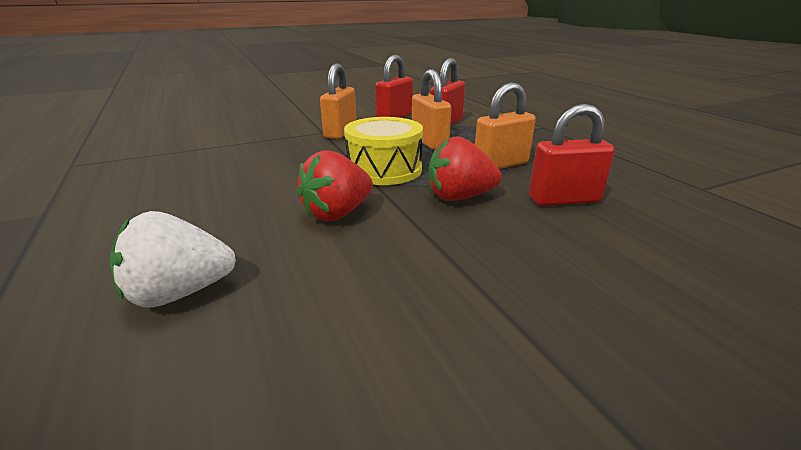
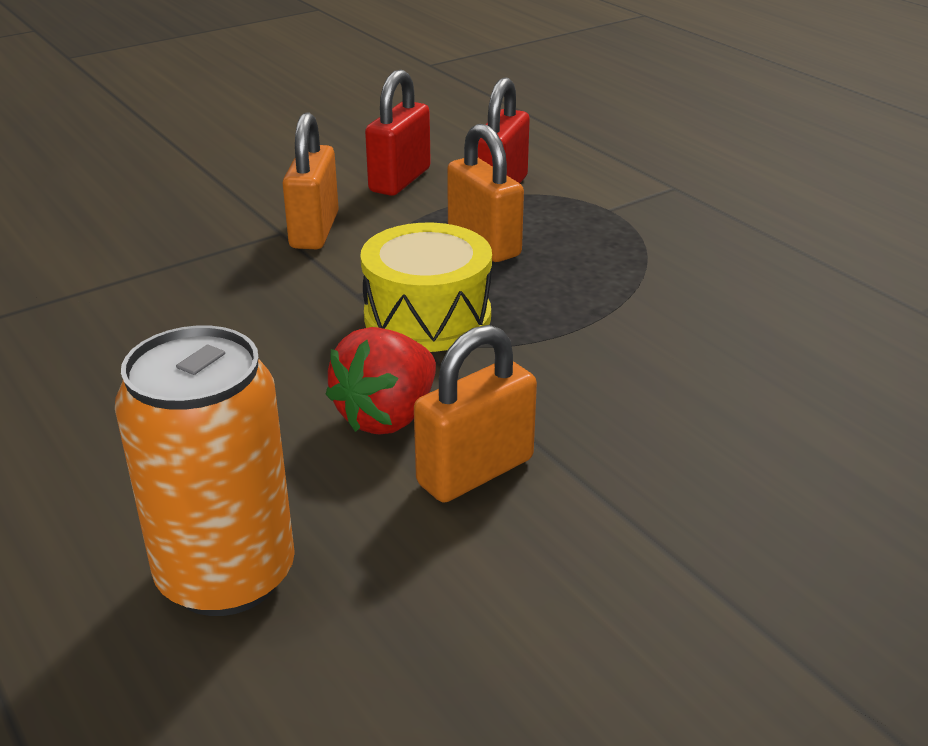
camera: 10 degrees left, 5 degrees up
white strawberry [110,211,236,308] -> orange can [115,326,295,616]
red strawberry [429,136,502,201] -> none
orange padlock [475,82,536,169] -> orange padlock moved to [414,325,537,503]
red padlock [529,104,615,206] -> none

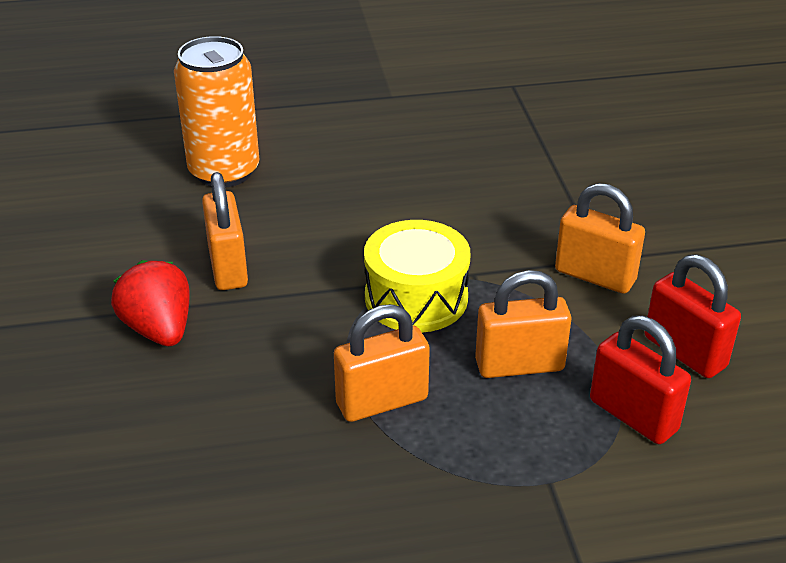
camera: 115 degrees right, 5 degrees up
red strawberry [325,327,436,435] -> red strawberry moved to [111,260,190,346]
none -> orange padlock [334,304,430,422]

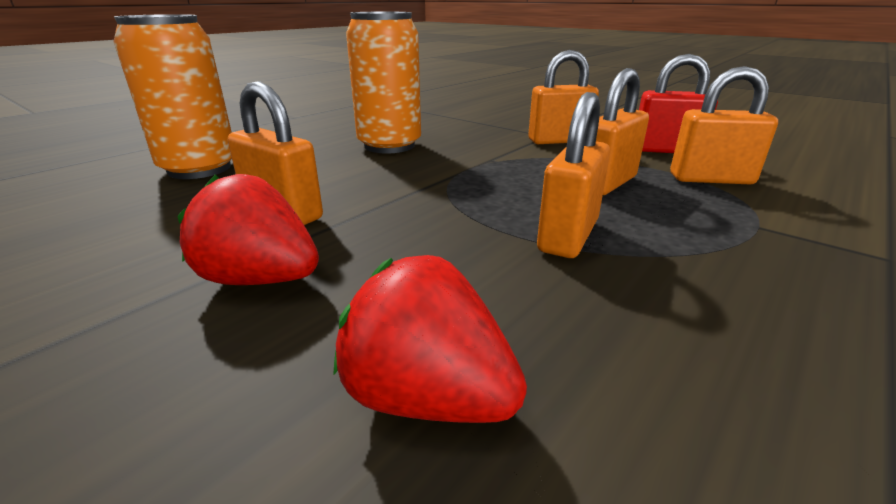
camera: 40 degrees left, 10 degrees down
yellow drum [364,220,470,333] -> none
red padlock [590,315,691,444] -> orange padlock [670,66,778,185]
none -> red strawberry [333,255,527,423]
none -> orange can [346,12,421,153]

